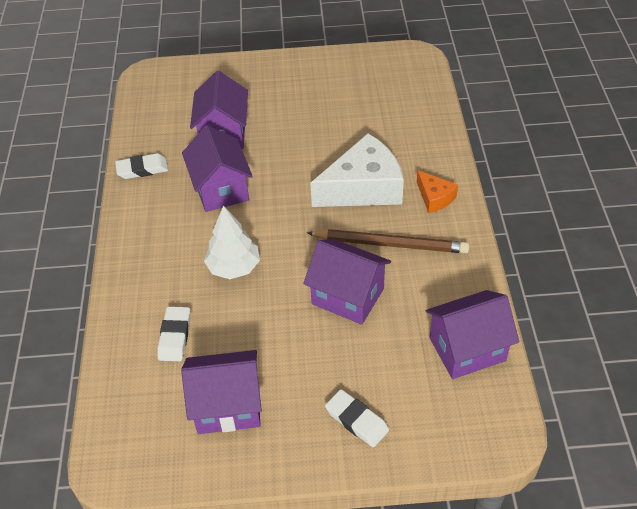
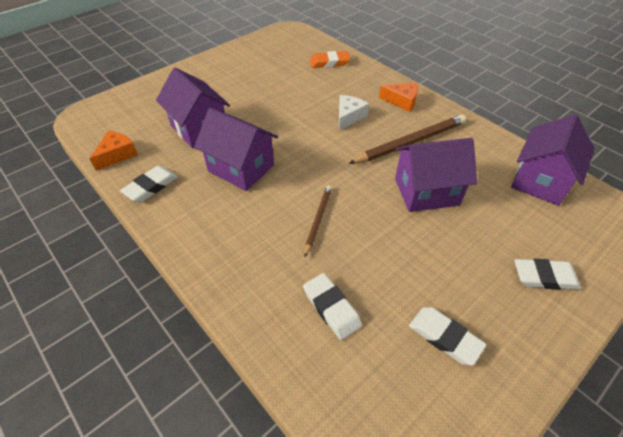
camera: 40 degrees left, 0 degrees up
purple house [181,350,262,434] -> white eraser [409,307,486,366]
white tree [204,206,260,279] -> brown pencil [304,185,332,257]
white cheese [310,133,404,207] -> white cheese [339,95,369,131], size x0.49
none -> orange cheese [89,131,138,171]
none -> orange eraser [310,51,350,68]

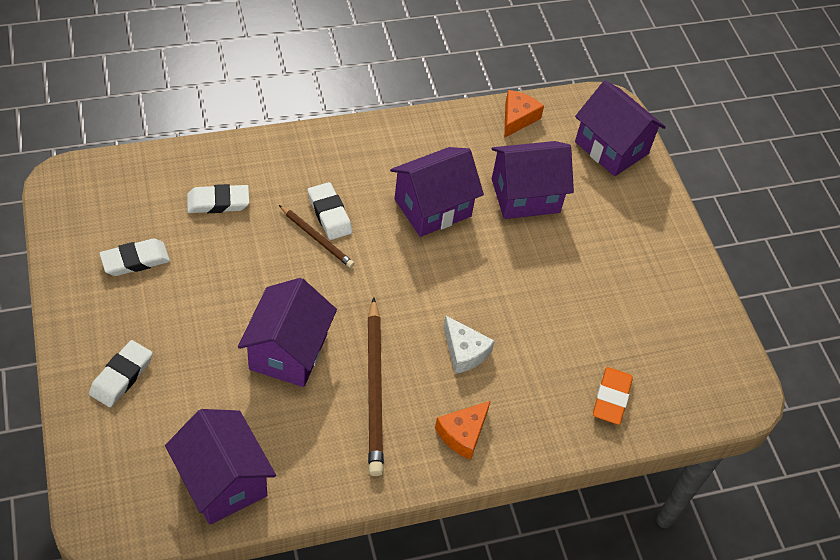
camera: 110 degrees right, 5 degrees up
orange cheese [89,131,138,171] -> orange cheese turned 120 degrees counterclockwise [504,90,544,138]
white eraser [120,166,178,202] -> white eraser moved to [308,182,353,240]
none -> purple house [575,80,666,176]

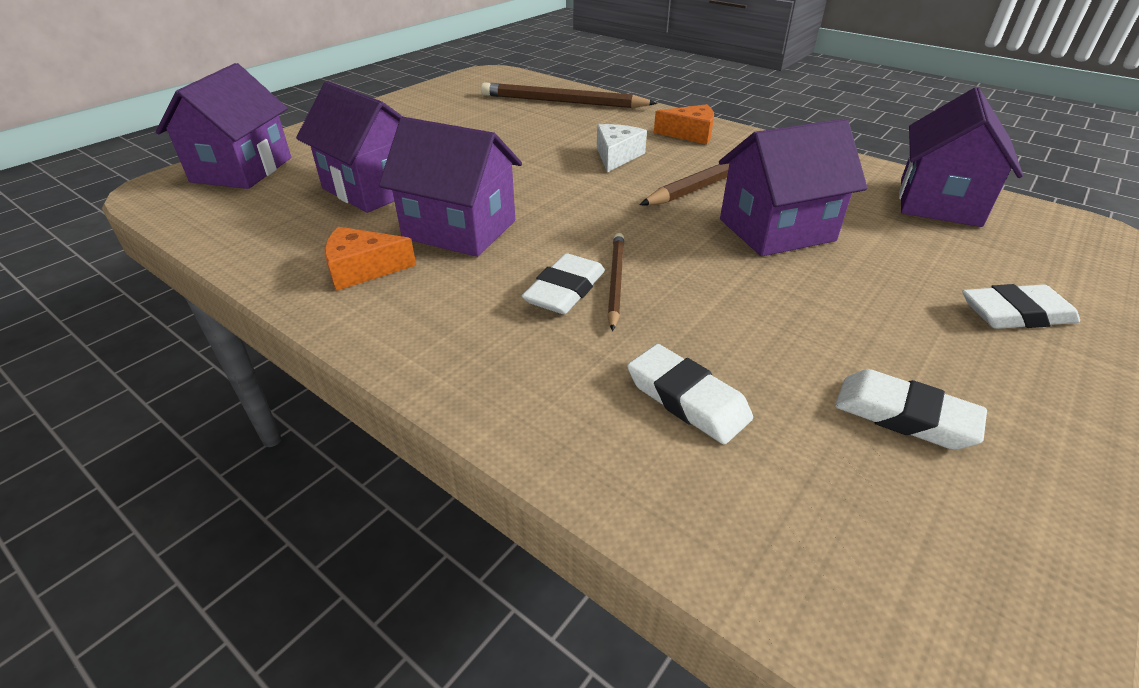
camera: 120 degrees left, 15 degrees down
orange cheese [504,90,544,138] -> orange cheese moved to [325,227,416,291]
orange eraser [593,367,633,425] -> brown pencil [481,83,657,108]

